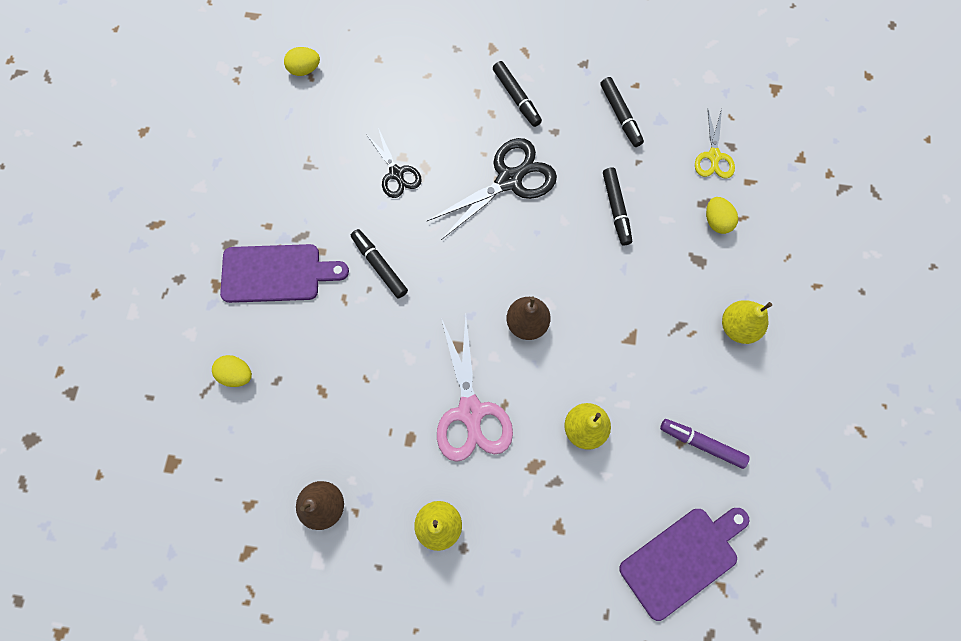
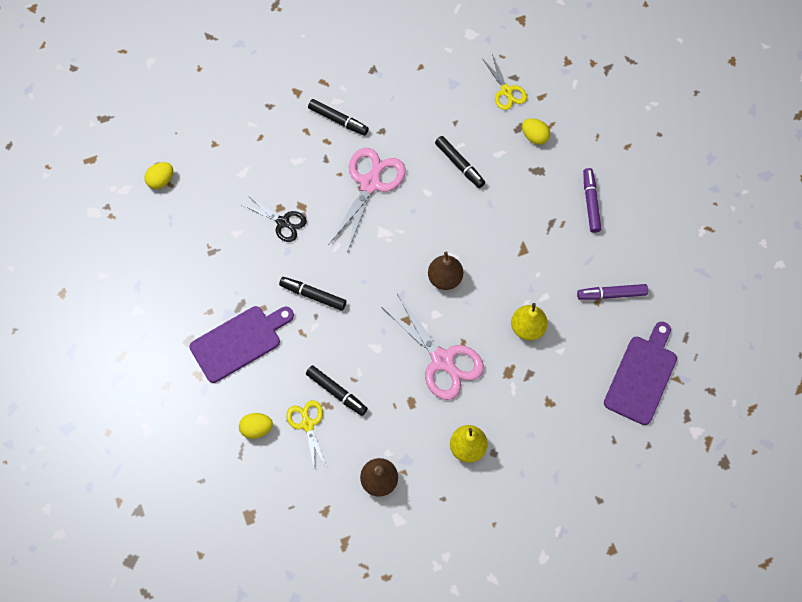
camera: 30 degrees left, 5 degrees down
black scissors [427,138,557,240] -> pink scissors [328,148,406,253]
black marker [601,77,644,147] -> black marker moved to [306,365,368,416]
yellow pear [722,300,772,344] -> purple marker [583,168,601,233]
none -> yellow scissors [286,400,327,472]

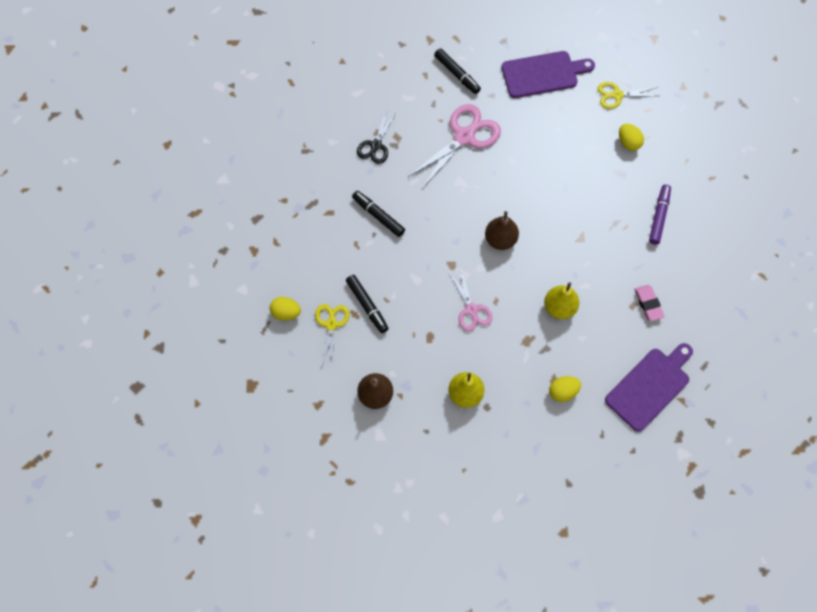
camera: 20 degrees right, 0 degrees up
yellow egg [144,162,173,189] -> yellow egg moved to [549,376,581,402]
purple cutting board [189,306,294,383] -> purple cutting board moved to [501,51,595,98]
black scissors [242,196,307,242] -> black scissors turned 60 degrees clockwise [357,109,397,164]
pink scissors [383,294,484,400] -> pink scissors [450,268,492,331], size x0.59
black marker [435,136,485,188] -> none
yellow scissors [482,54,527,110] -> yellow scissors turned 90 degrees clockwise [597,82,658,109]
purple marker [577,284,648,300] -> pink eraser [634,285,665,321]

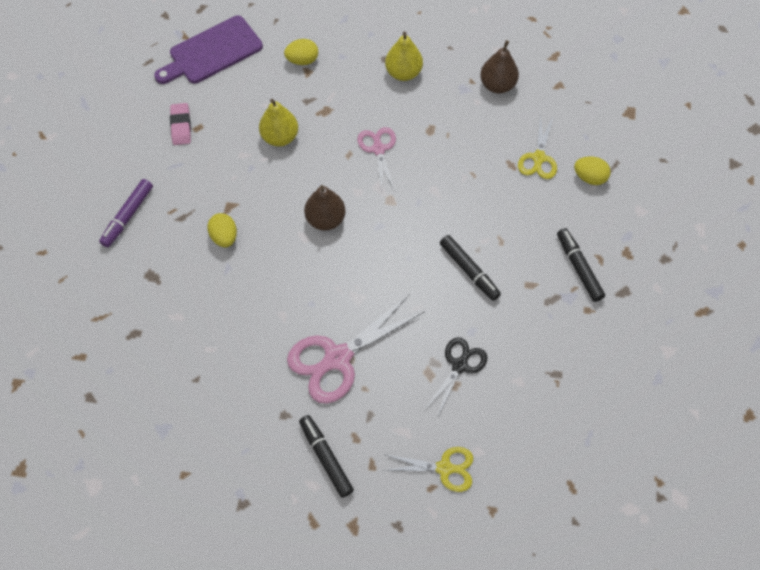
camera: 170 degrees left, 5 degrees down
black marker [346,275,389,333] -> black marker moved to [557,228,605,302]
purple cutting board [501,51,595,98] -> none
yellow scissors [597,82,658,109] -> yellow scissors moved to [383,447,473,492]
yellow egg [619,124,644,151] -> yellow egg moved to [207,213,237,247]

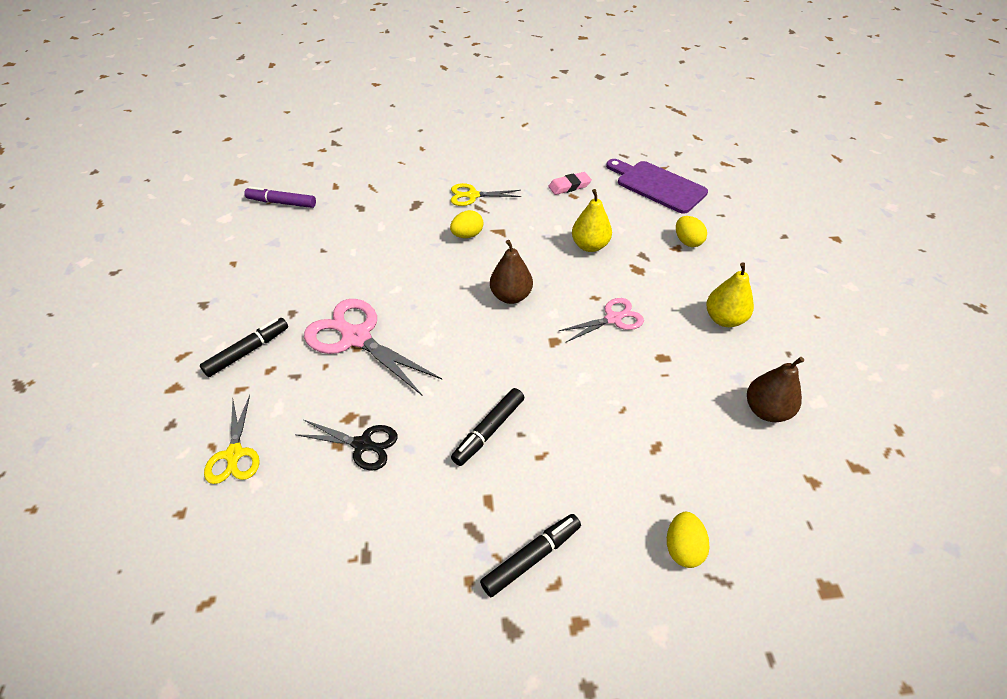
camera: 75 degrees right, 15 degrees down
purple marker [99,179,153,247] -> purple marker moved to [244,186,316,208]
yellow scissors [518,114,557,179] -> yellow scissors moved to [451,183,522,206]

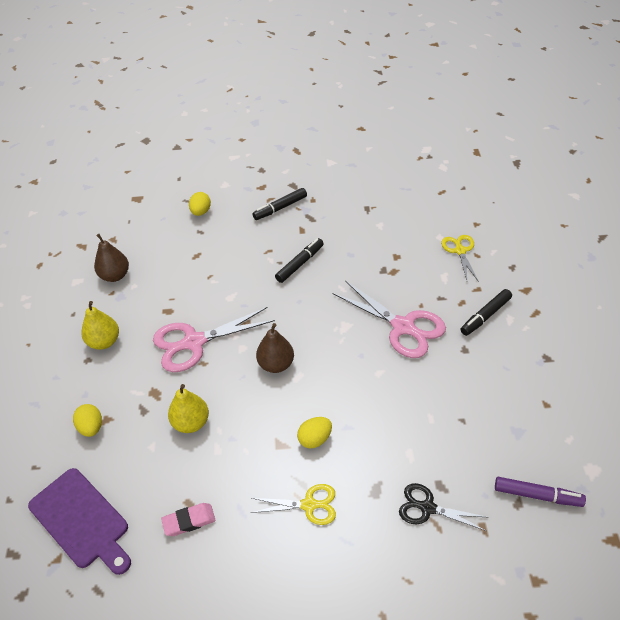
camera: 175 degrees left, 0 degrees up
black scissors [295,420,398,471] -> black scissors moved to [399,483,486,531]
pink scissors [559,298,644,342] -> pink scissors [153,307,275,372], size x1.70

